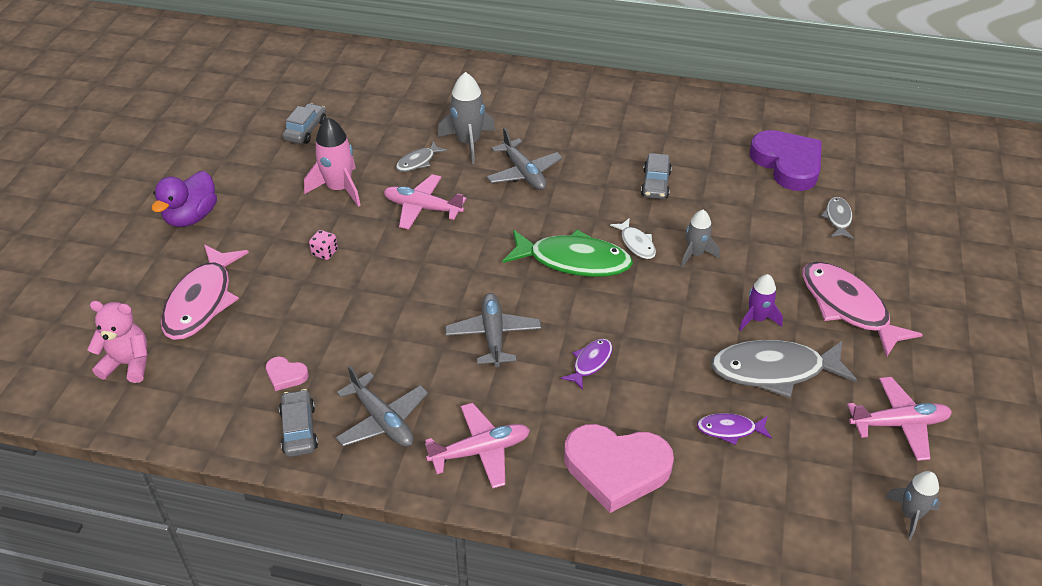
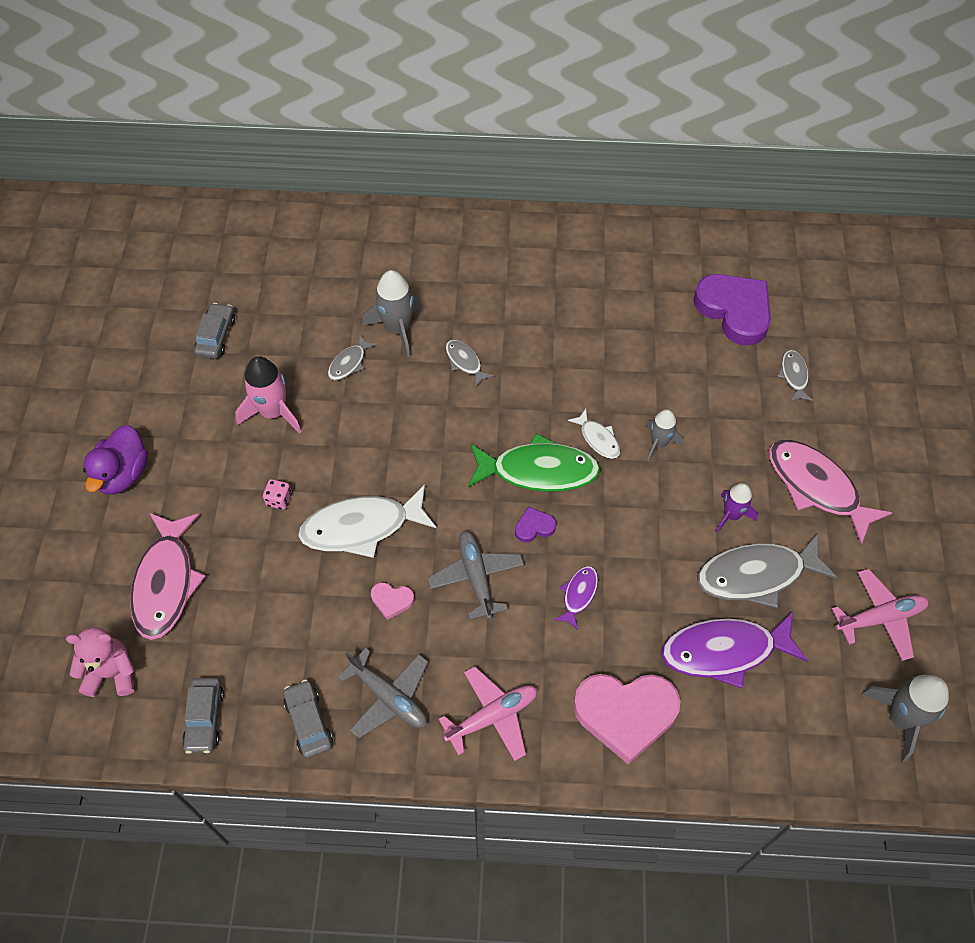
camera: 10 degrees left, 15 degrees up
pink heart [266,357,309,391] -> pink heart moved to [371,582,414,620]
pink plane [384,174,466,230] -> none
grey plane [486,128,563,190] -> grey fish [445,340,494,387]
grey car [641,153,672,199] -> grey car moved to [182,678,224,754]
purple fish [697,413,772,445] -> purple fish [661,611,808,688], size x2.02
grey rocket [885,471,941,541] -> grey rocket [862,675,949,762], size x1.58
none -> white fish [298,485,437,558]
none -> purple heart [515,507,556,543]

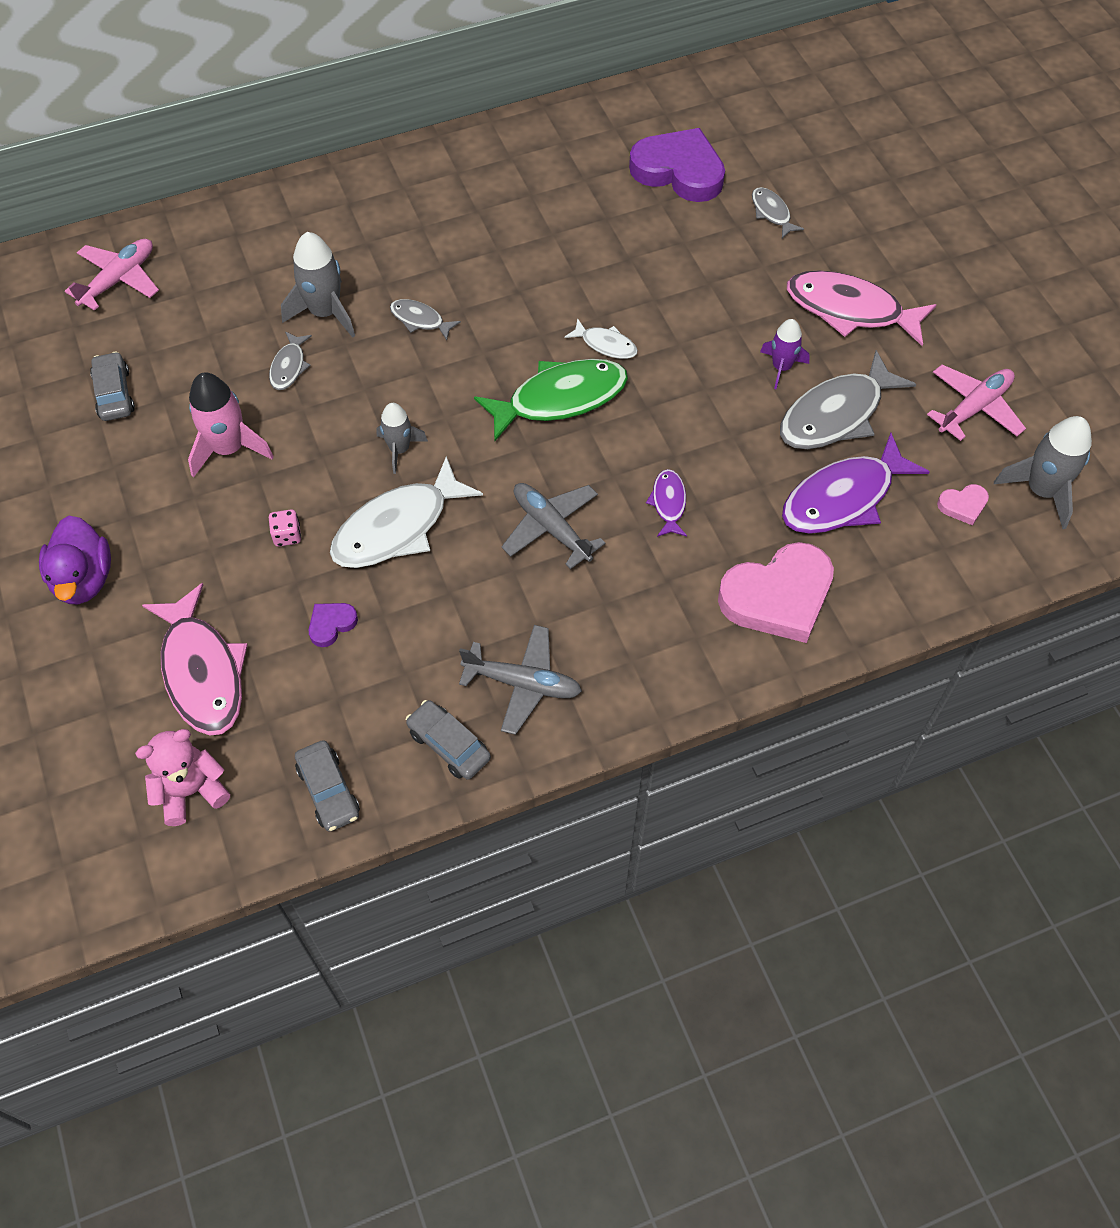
camera: 25 degrees left, 0 degrees up
pink heart [371,582,414,620] -> pink heart moved to [937,484,989,525]
pink plane [439,666,537,761] -> pink plane moved to [65,239,159,311]
purple heart [515,507,556,543] -> purple heart moved to [309,603,358,647]
grey rocket [646,409,684,462] -> grey rocket moved to [376,403,428,474]

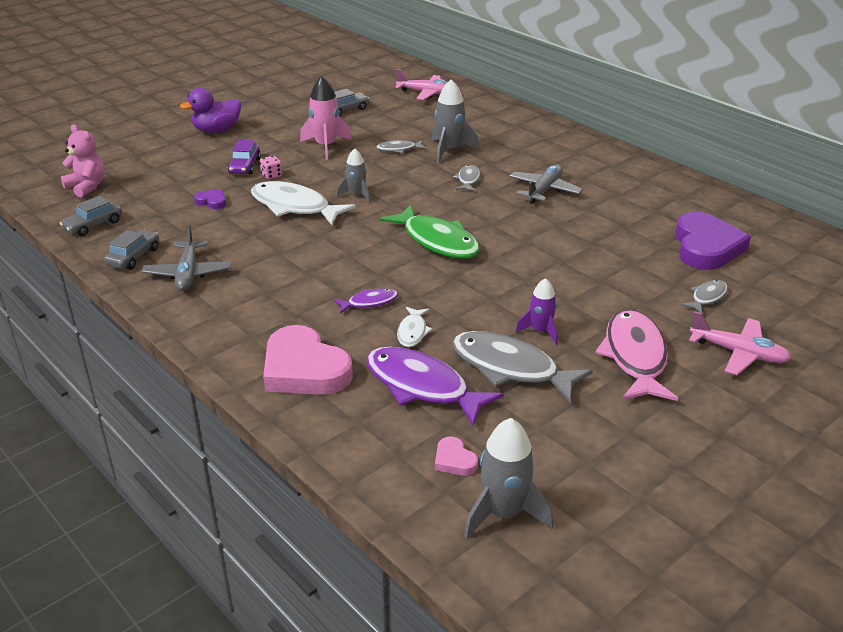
camera: 70 degrees right, 25 degrees down
pink fish [142,583,248,736] -> none
grey plane [501,483,605,569] -> grey plane moved to [509,165,583,204]
white fish [565,318,638,359] -> white fish moved to [397,307,433,347]
pink plane [927,365,1026,441] -> pink plane moved to [689,311,791,375]
none -> purple car [228,140,261,175]

